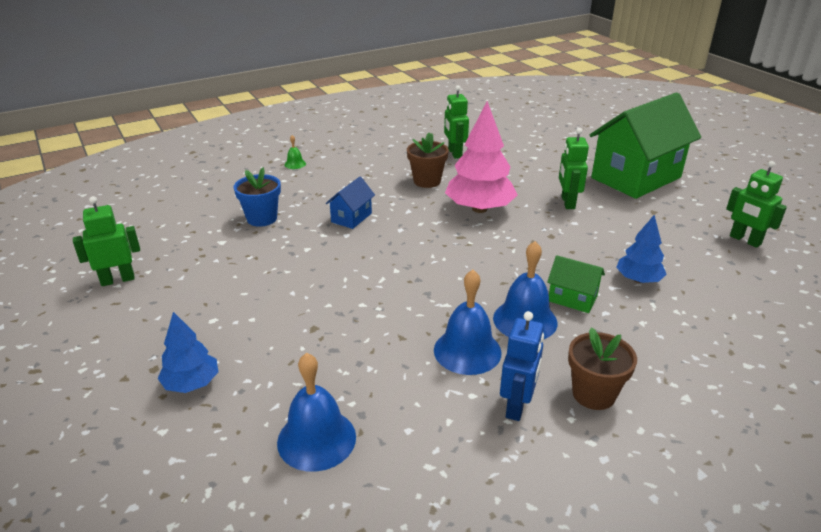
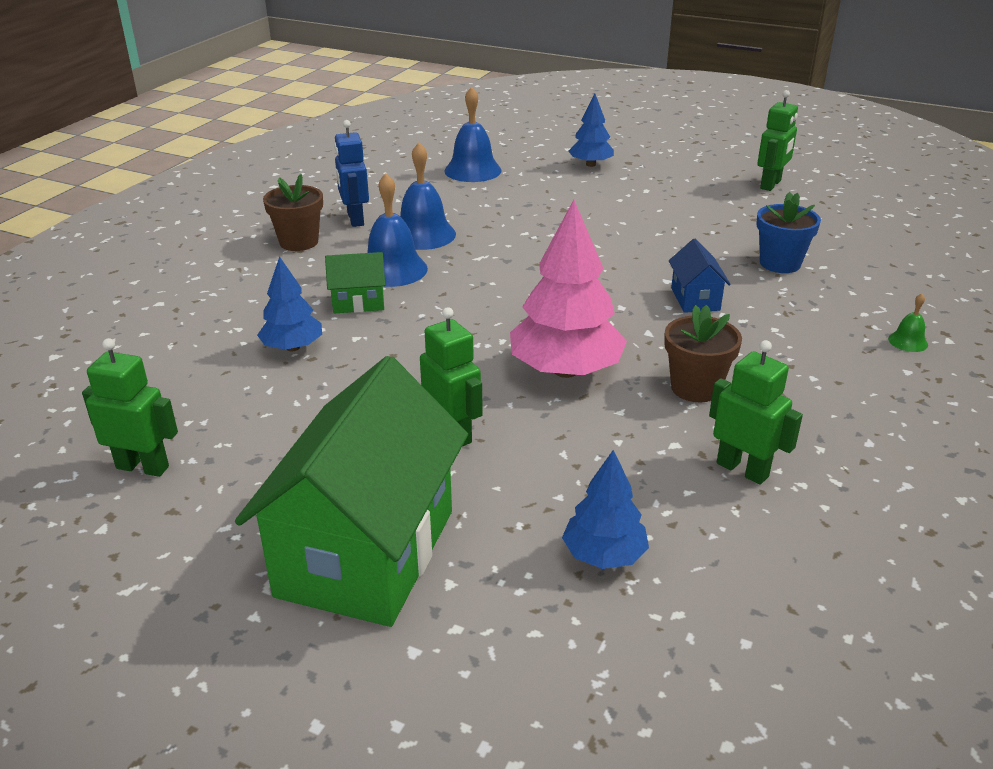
camera: 145 degrees right, 0 degrees up
none -> blue tree [562,450,649,569]

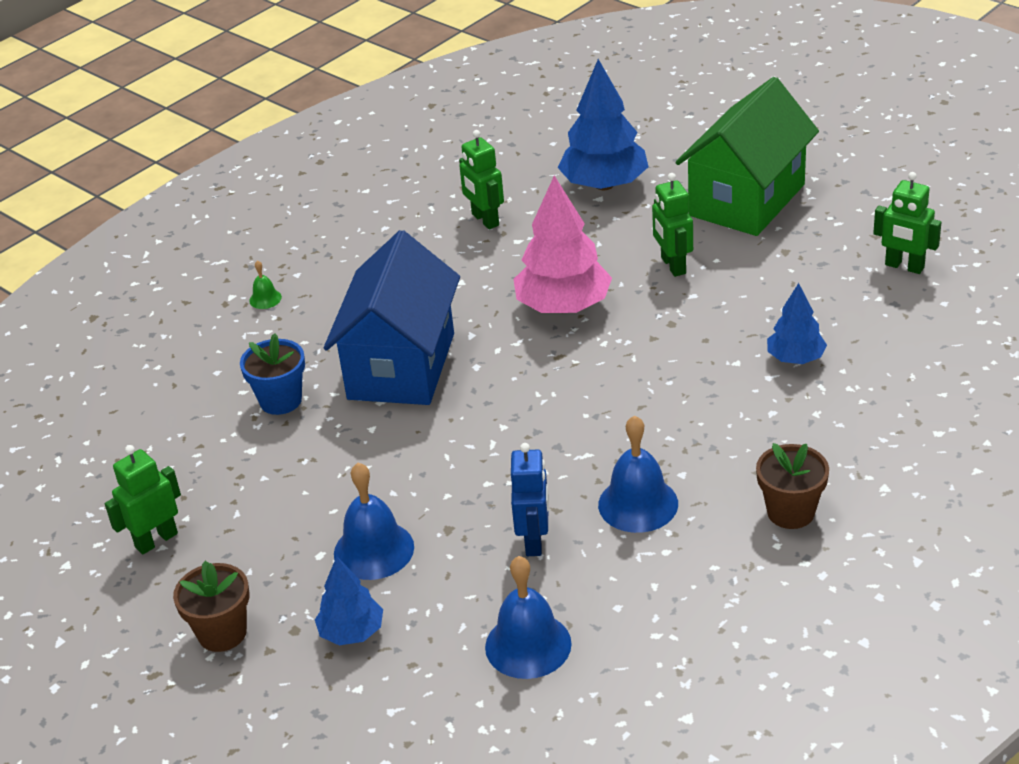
camera: 160 degrees left, 5 degrees up
green house [325,252,385,314] -> none
blue robot [334,120,369,227] -> blue robot moved to [511,443,549,556]
blue bell [367,173,428,287] -> blue bell moved to [334,463,414,580]
blue tree [562,450,649,569] -> blue tree [558,59,649,190], size x1.74
brown flower pot [664,305,742,402] -> brown flower pot moved to [173,561,249,652]
blue house [669,239,731,313] -> blue house [324,230,460,405], size x2.32

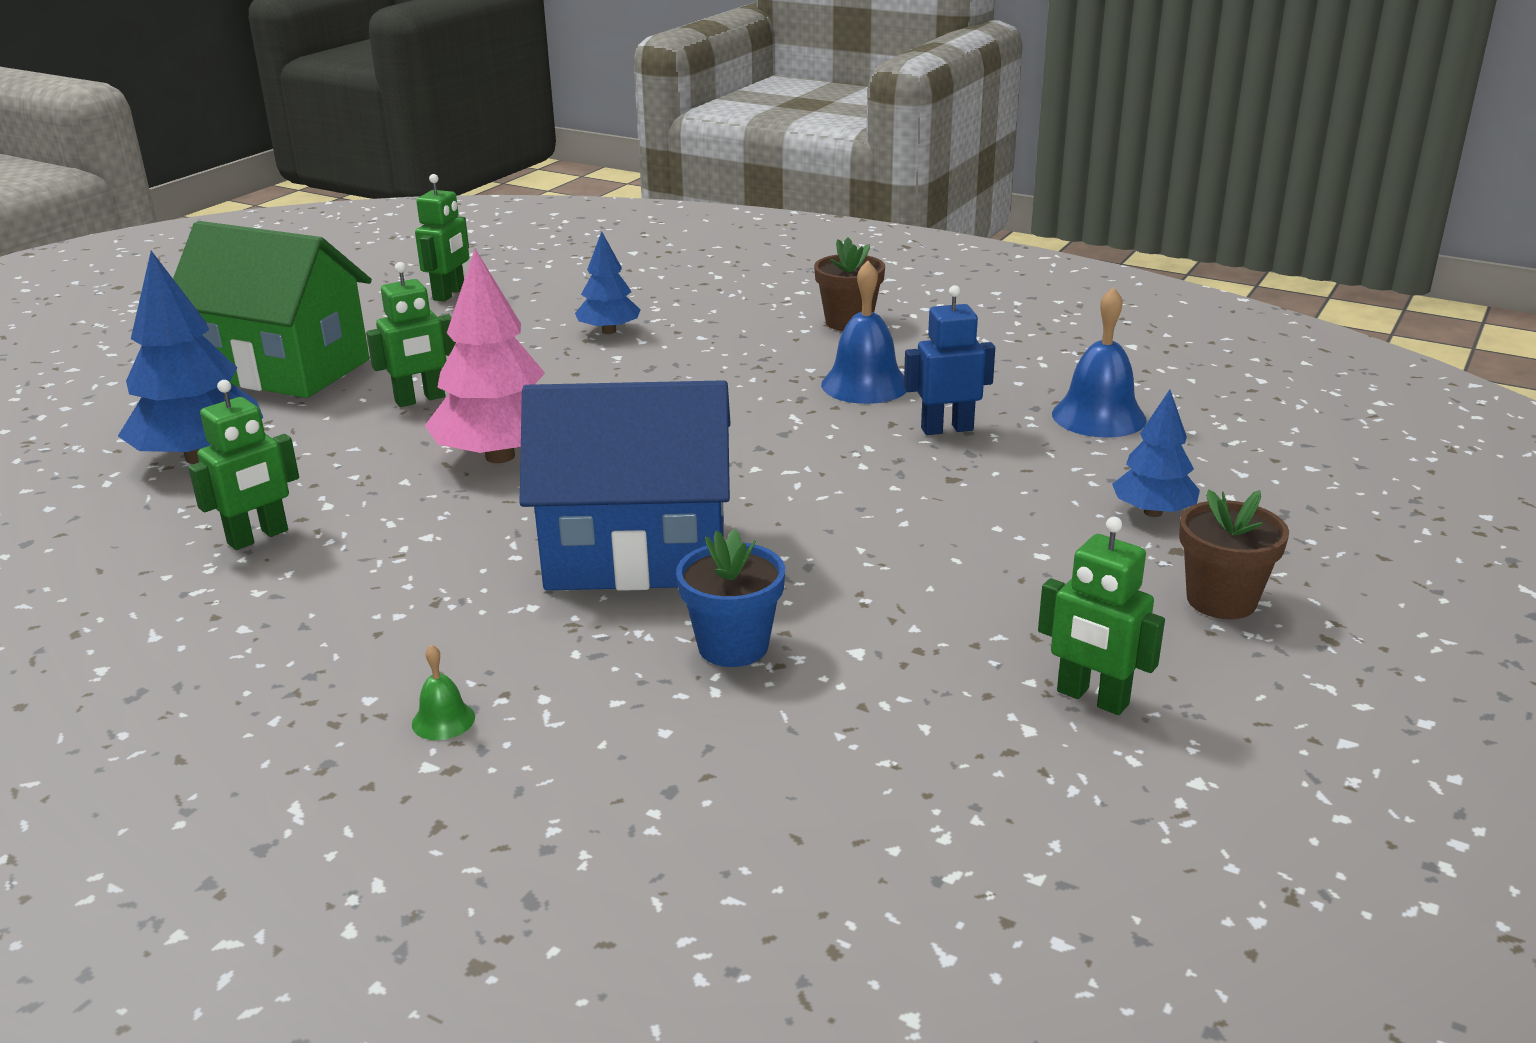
camera: 105 degrees left, 10 degrees down
blue bell [334,463,414,580] -> none

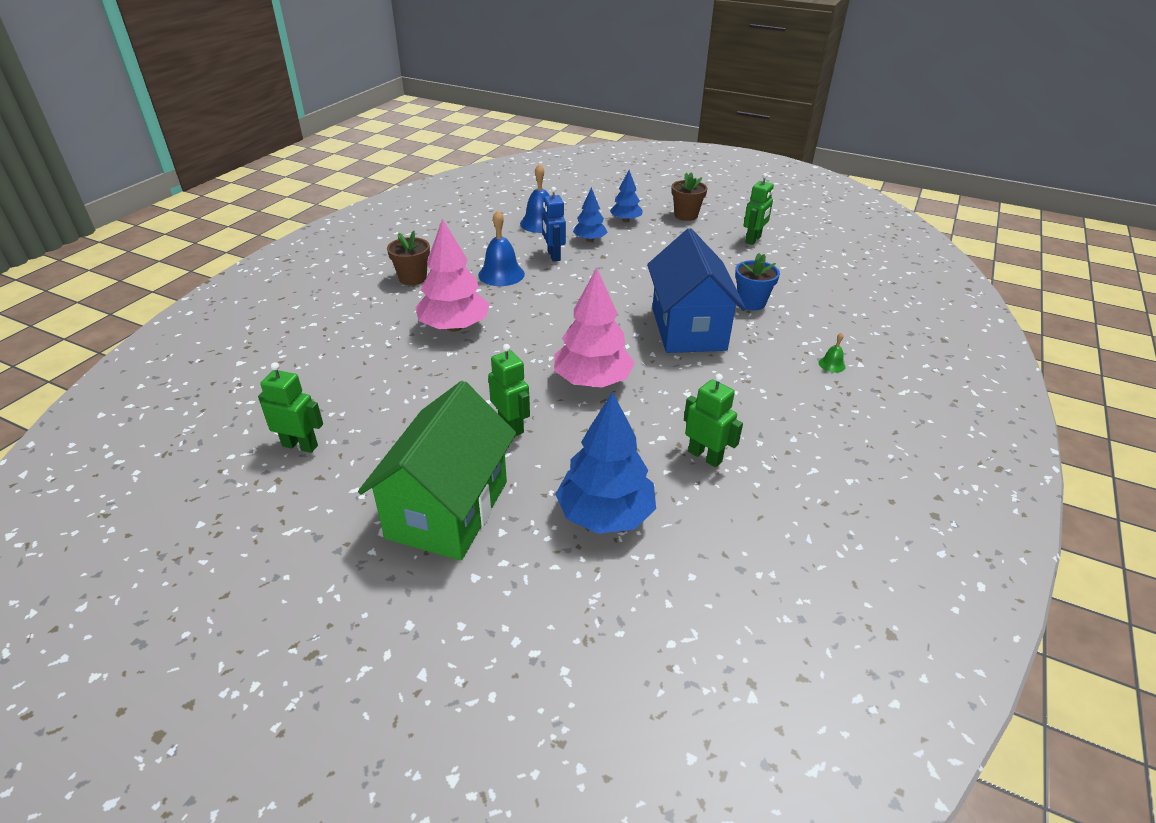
camera: 95 degrees left, 10 degrees up
blue tree [575,231,640,334] -> blue tree moved to [573,187,608,242]
none -> pink tree [415,219,489,332]

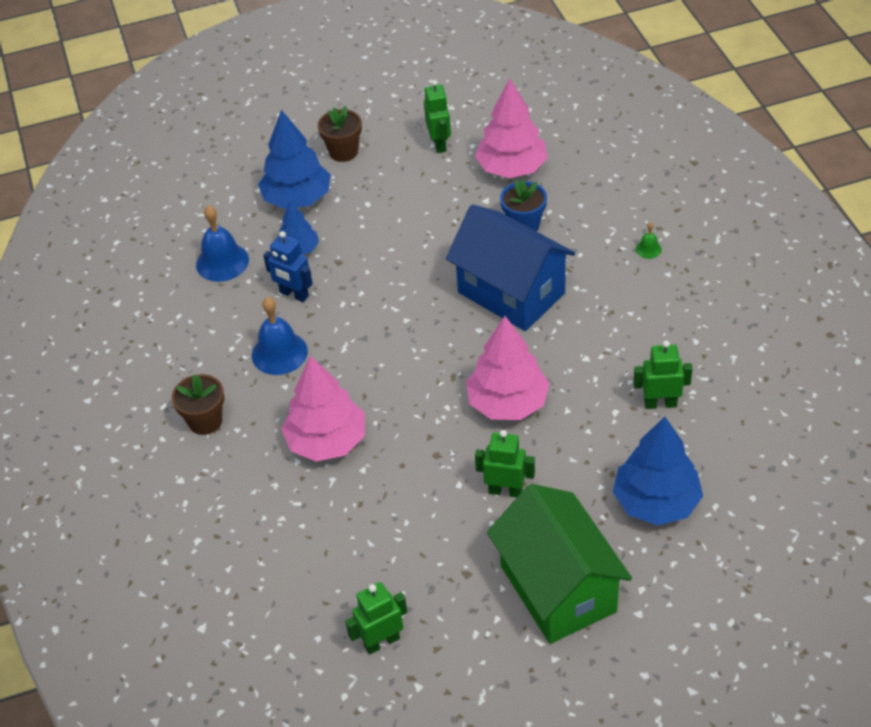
camera: 40 degrees left, 10 degrees up
blue tree [610,170,643,222] -> blue tree [258,110,331,209], size x1.74
none -> pink tree [475,78,548,178]

